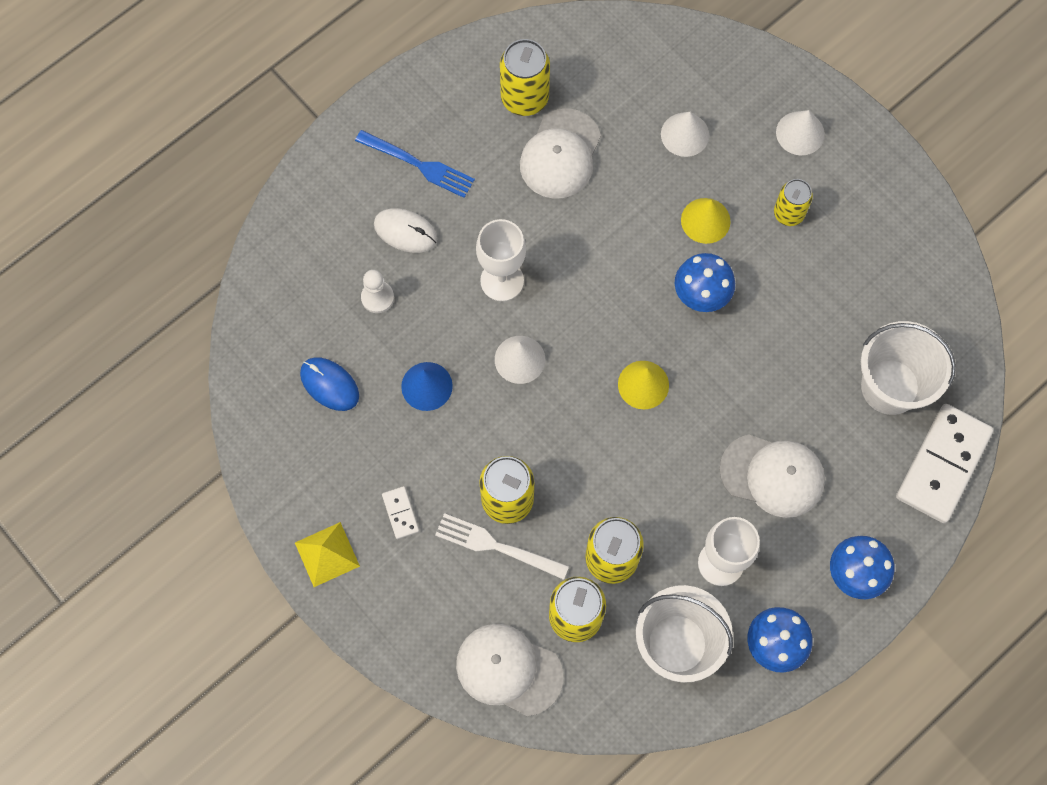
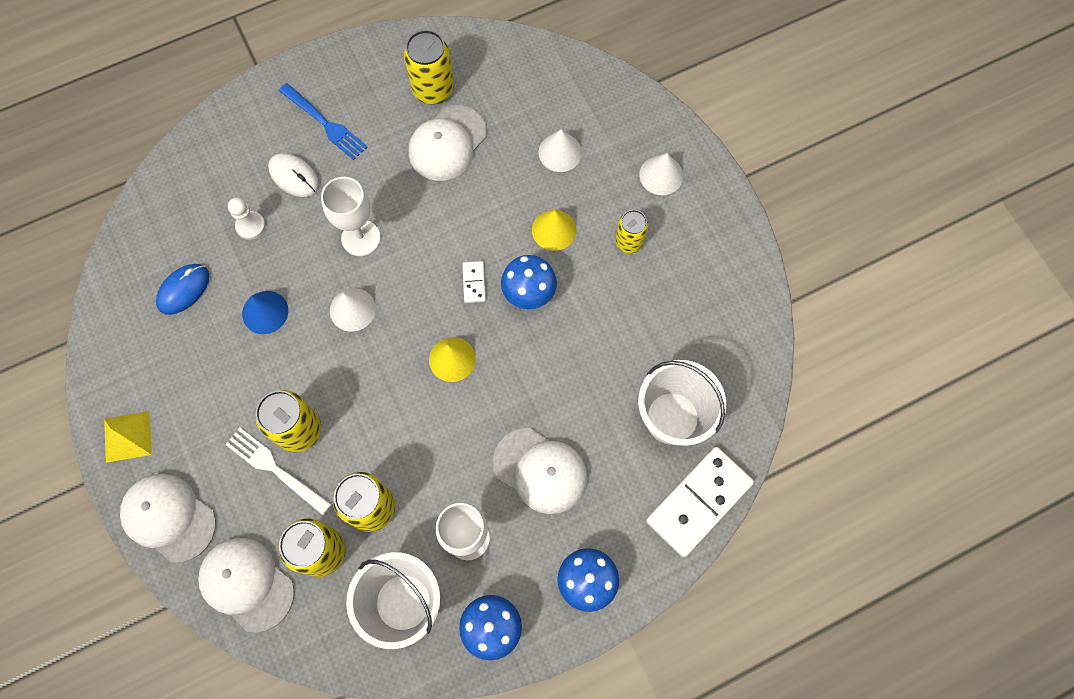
camera: 15 degrees right, 0 degrees up
blue mouse [300,357,359,411] -> blue mouse turned 75 degrees clockwise [156,264,209,315]
white domino [382,486,419,539] -> white domino moved to [462,261,486,303]
none -> white cap [120,474,216,563]

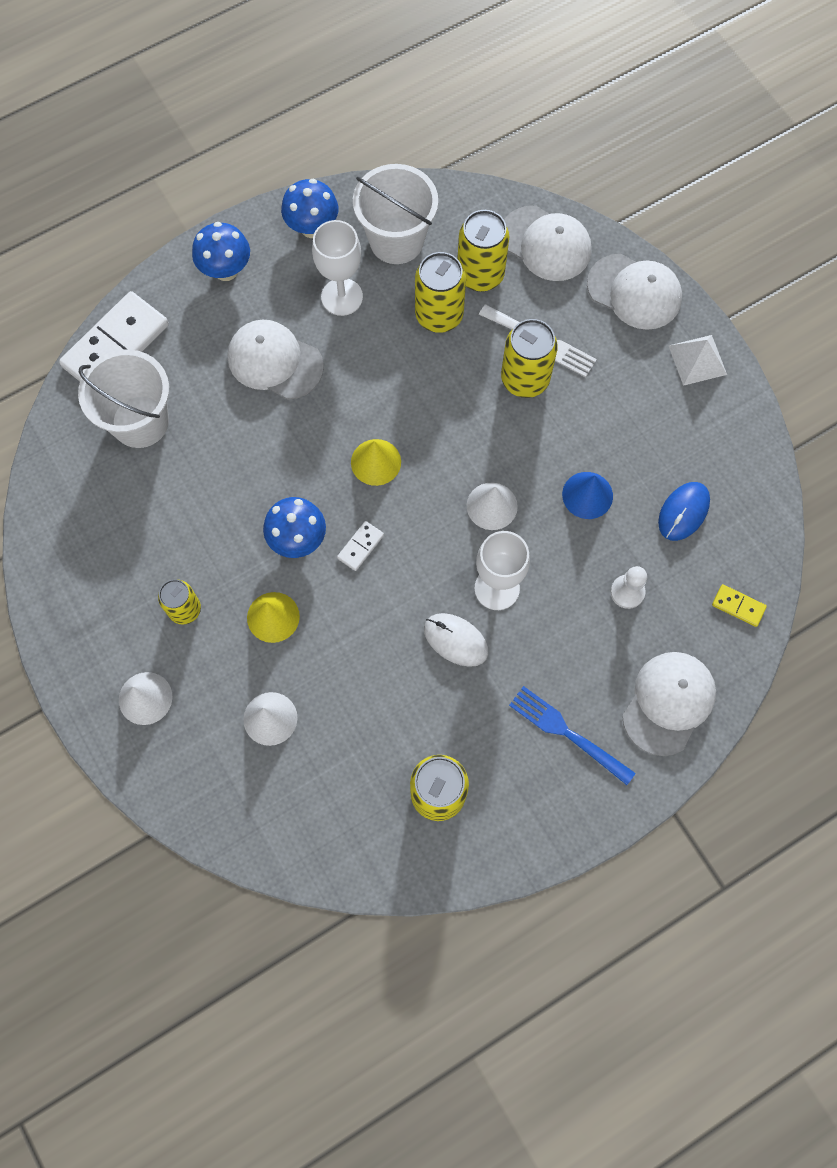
camera: 175 degrees right, 0 degrees up
yellow pyramid [104,411,152,463] -> white pyramid [669,335,727,386]
white mouse [268,153,319,197] -> white mouse moved to [424,613,488,667]
white cap [409,105,487,181] -> white cap moved to [622,652,716,756]
white domino [462,261,486,303] -> white domino turned 45 degrees clockwise [337,521,384,571]
none -> yellow domino [712,584,767,627]

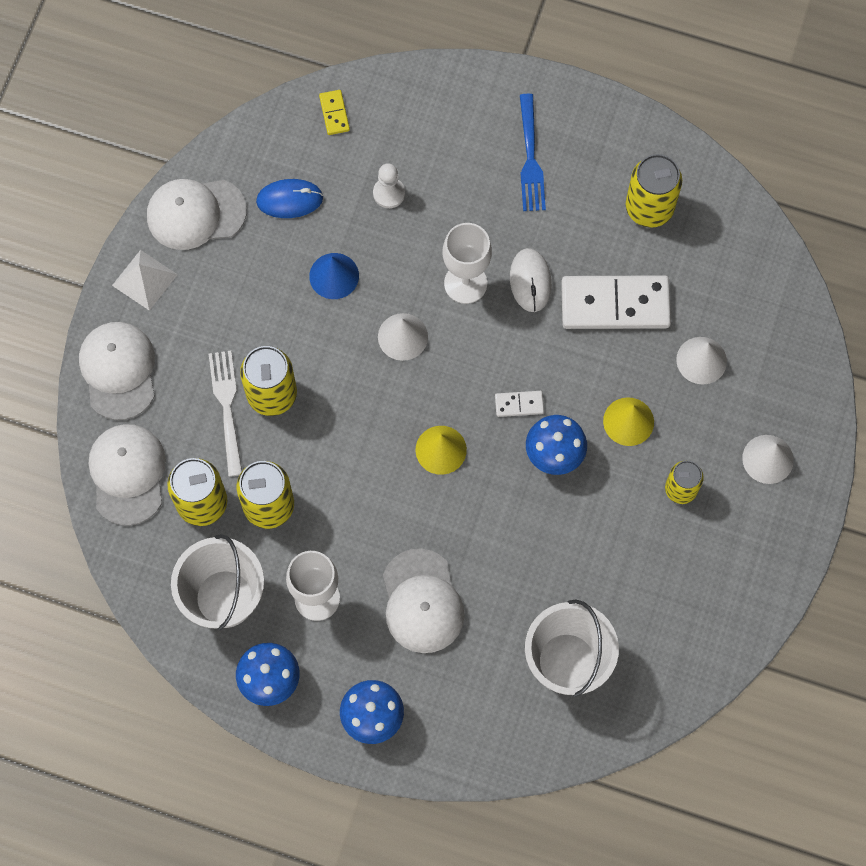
camera: 130 degrees left, 0 degrees up
white domino [59,291,169,381] -> white domino moved to [561,275,671,329]
white cap [622,652,716,756] -> white cap moved to [147,179,247,250]

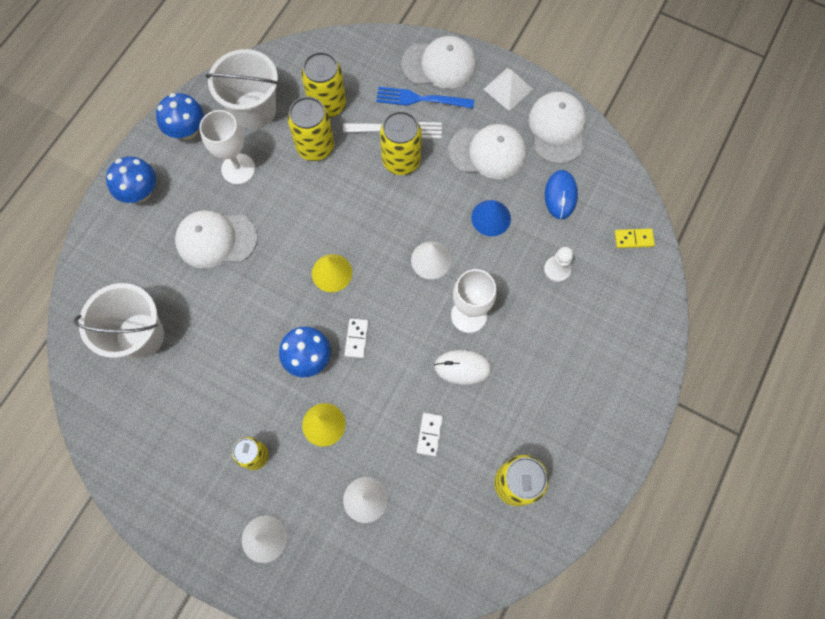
camera: 100 degrees right, 0 degrees up
white cap [89,424,166,526] -> white cap moved to [448,124,527,179]
blue fork [520,94,546,211] -> blue fork moved to [376,87,474,109]
white domino [561,275,671,329] -> white domino [417,413,443,456], size x0.44

